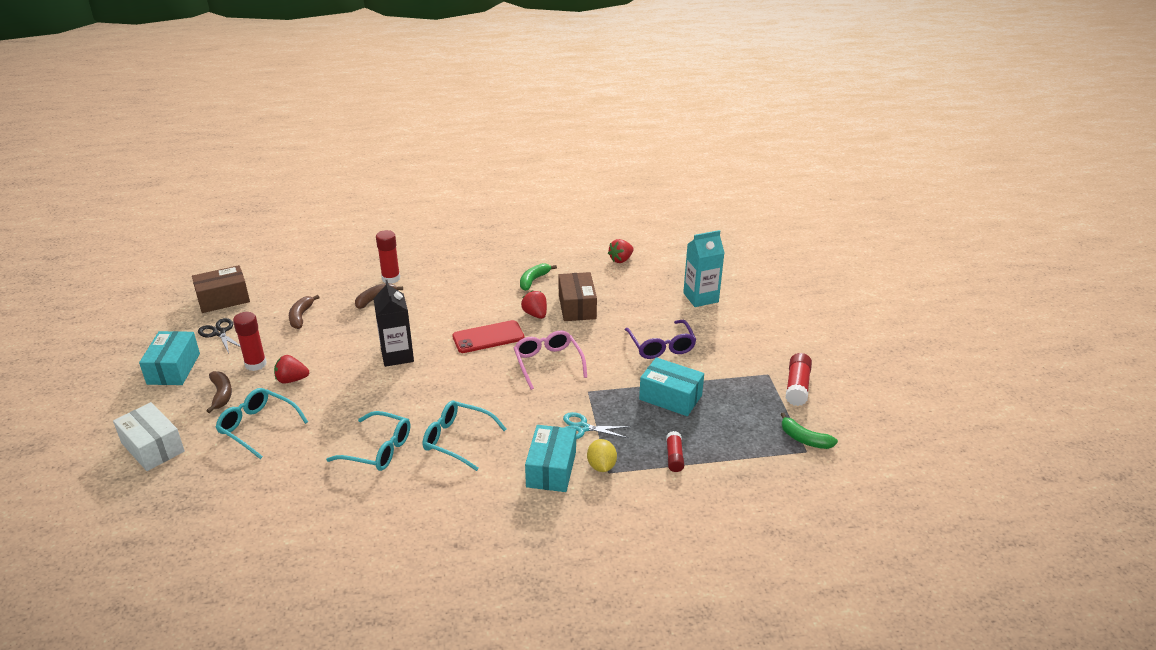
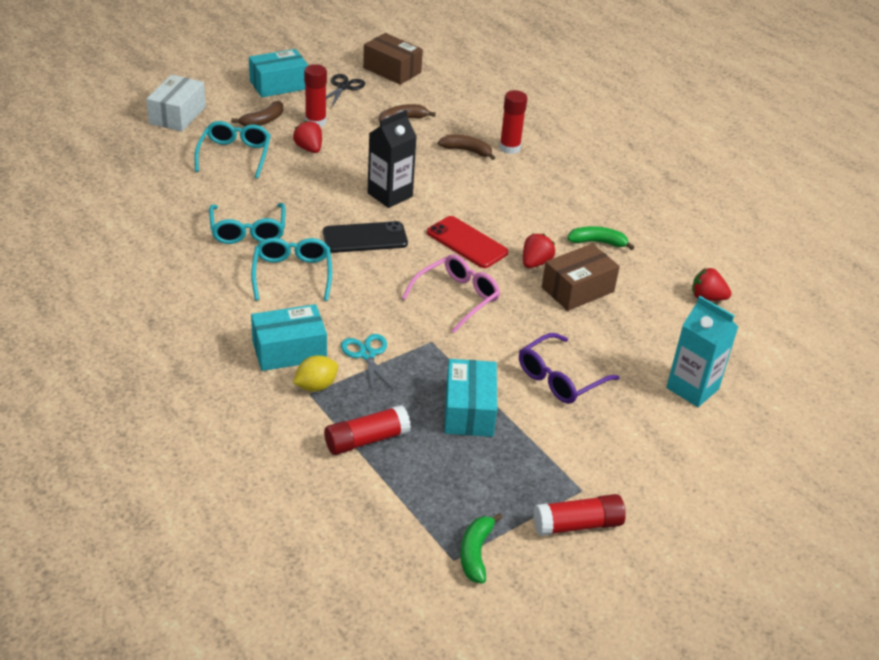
camera: 60 degrees right, 5 degrees up
red glue stick [666,431,684,472] -> red glue stick [324,405,411,455], size x1.51
none -> black phone [323,221,408,253]

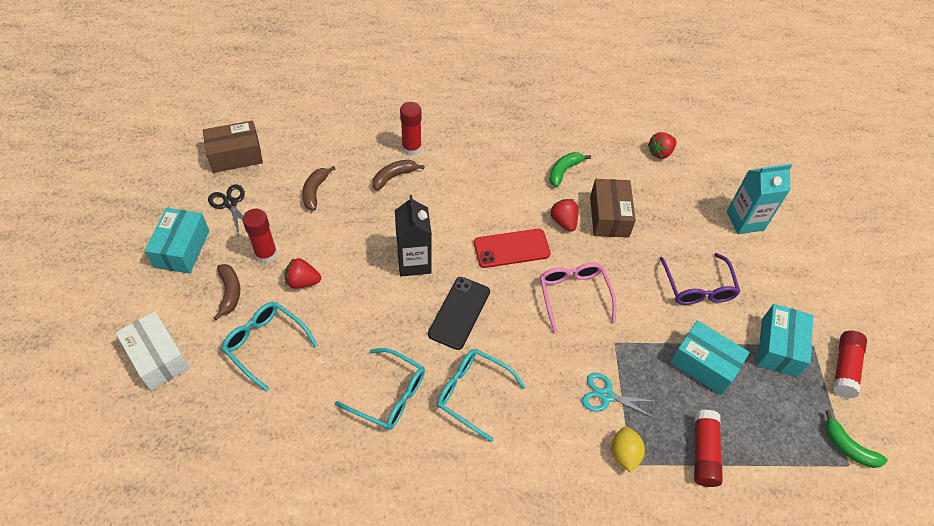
camera: 55 degrees left, 15 degrees up
turquoise box [251,304,327,371] -> turquoise box moved to [757,304,813,377]

